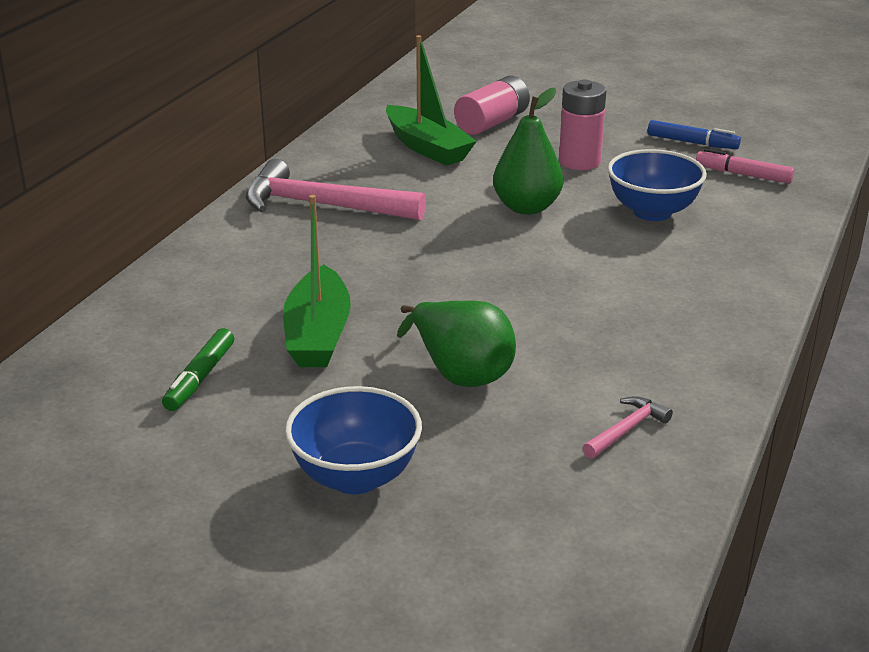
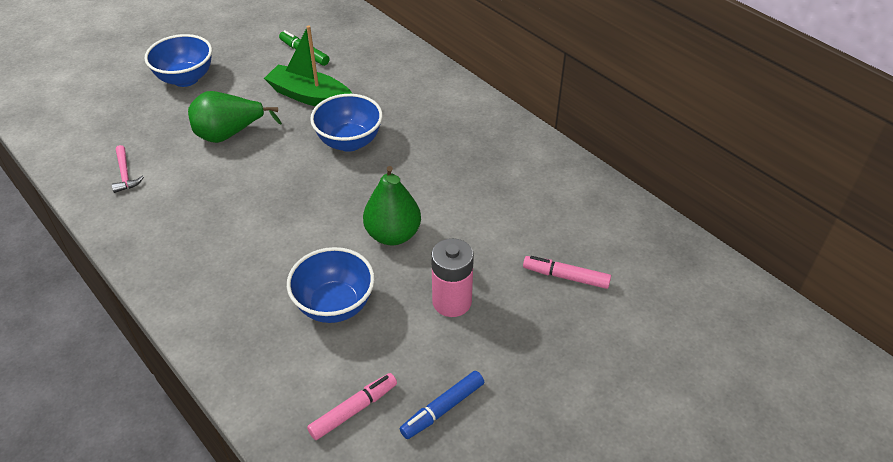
camera: 115 degrees right, 15 degrees up
pink hammer [246,159,426,220] -> none
green boat [386,35,477,166] -> none
pink battery [454,76,530,135] -> pink marker [523,256,611,289]
none -> blue bowl [310,94,383,152]

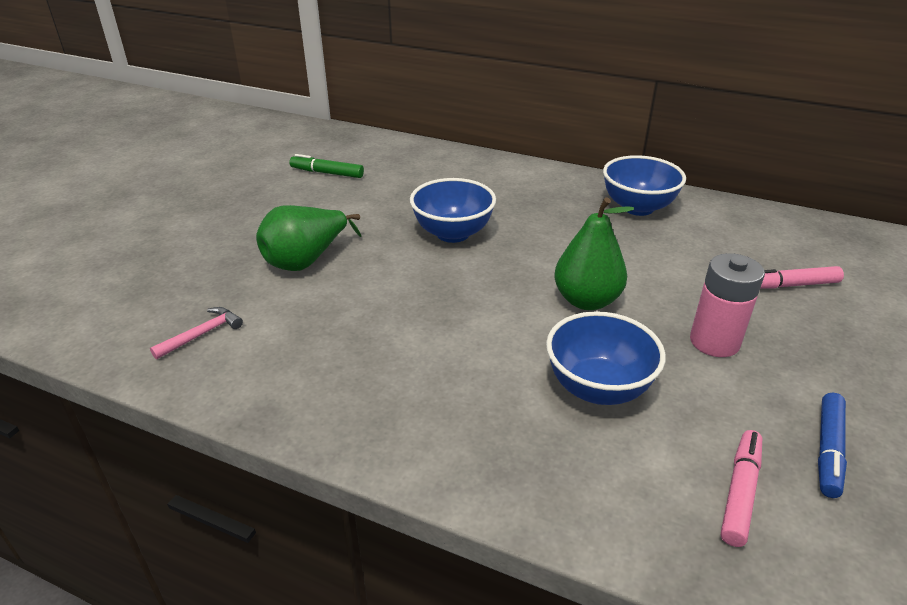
camera: 25 degrees left, 10 degrees down
pink hammer [111,145,144,193] -> pink hammer turned 90 degrees counterclockwise [150,307,243,359]
blue bowl [144,34,212,87] -> blue bowl moved to [603,155,686,216]
green boat [264,25,352,106] -> none

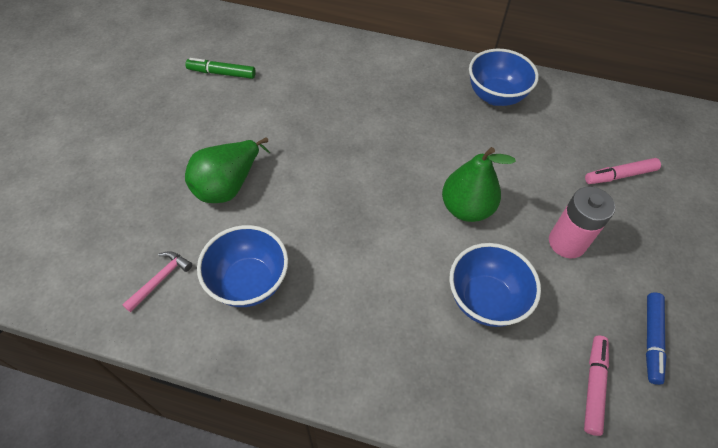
camera: 10 degrees left, 20 degrees up
blue bowl [410,178,496,243] -> blue bowl moved to [197,225,288,307]

